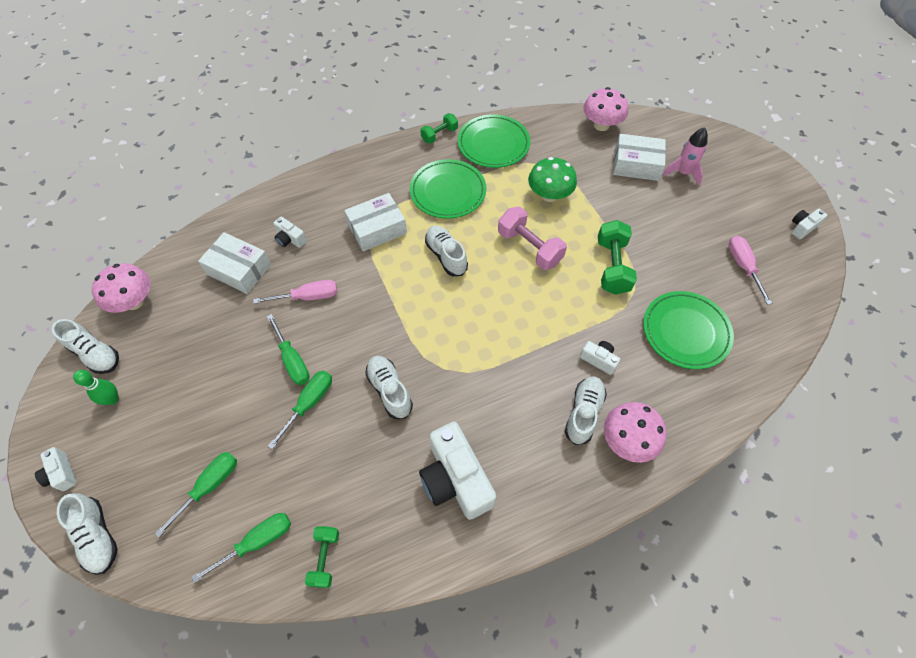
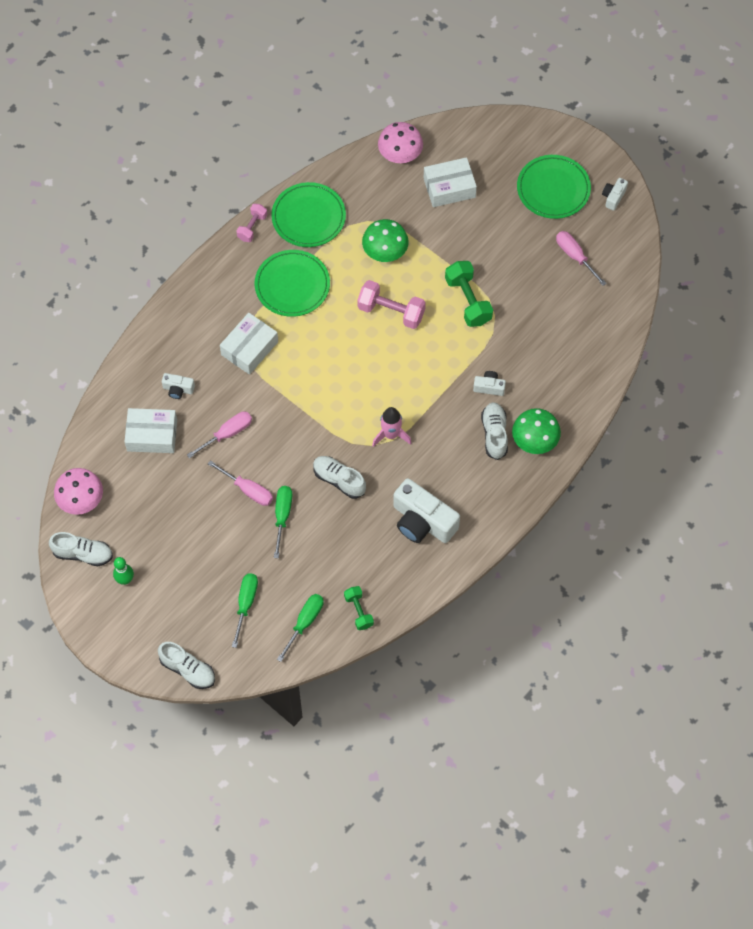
camera: 25 degrees left, 5 degrees up
white camera [35,447,77,491] -> none
green screwdriver [267,314,309,385] -> pink screwdriver [208,460,273,506]
green dumbbell [421,113,458,144] -> pink dumbbell [236,204,267,242]
white shoe [425,225,468,276] -> none
pink mushroom [604,402,667,463] -> green mushroom [512,408,561,454]
green plate [643,291,734,369] -> green plate moved to [517,155,591,219]
pink rocket [663,127,708,186] -> pink rocket moved to [372,407,411,447]

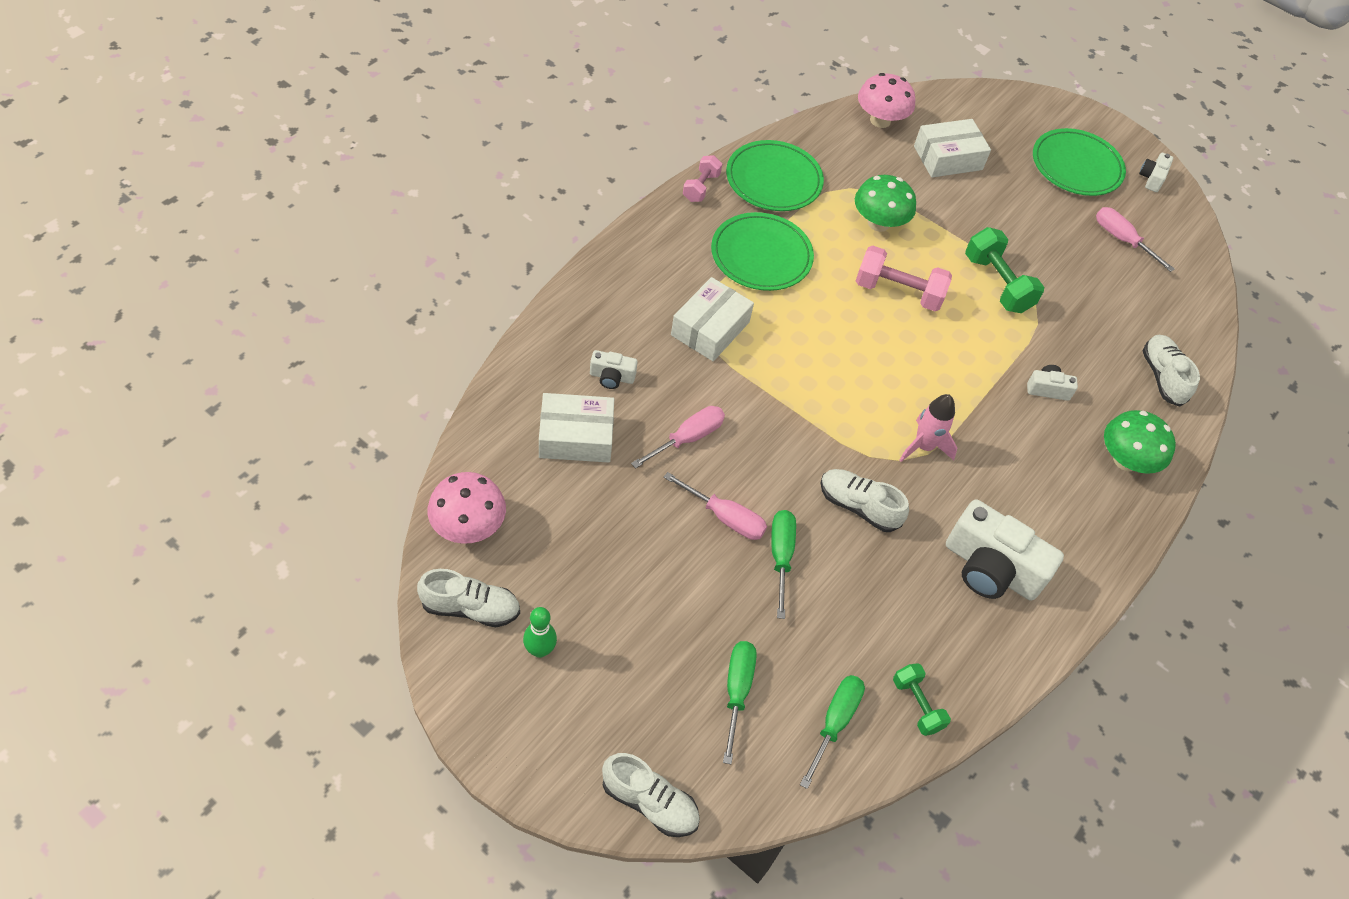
camera: 10 degrees left, 10 degrees down
white shoe [481,402,508,460] -> white shoe moved to [1143,335,1200,407]

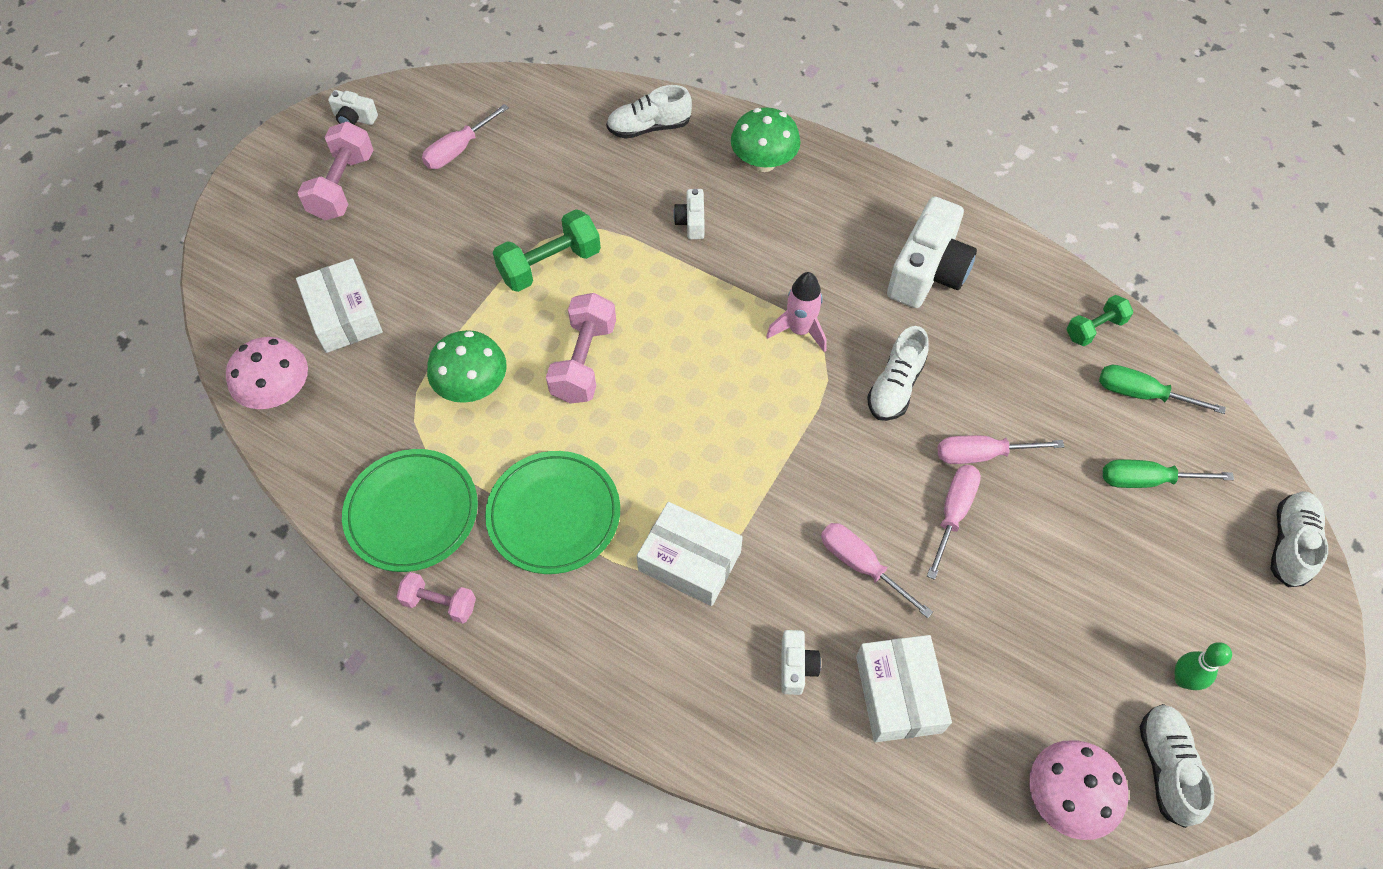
camera: 90 degrees left, 5 degrees up
green screwdriver [771,510,796,619] -> pink screwdriver [938,435,1065,464]
green plate [1033,128,1126,196] -> pink dumbbell [298,122,373,220]

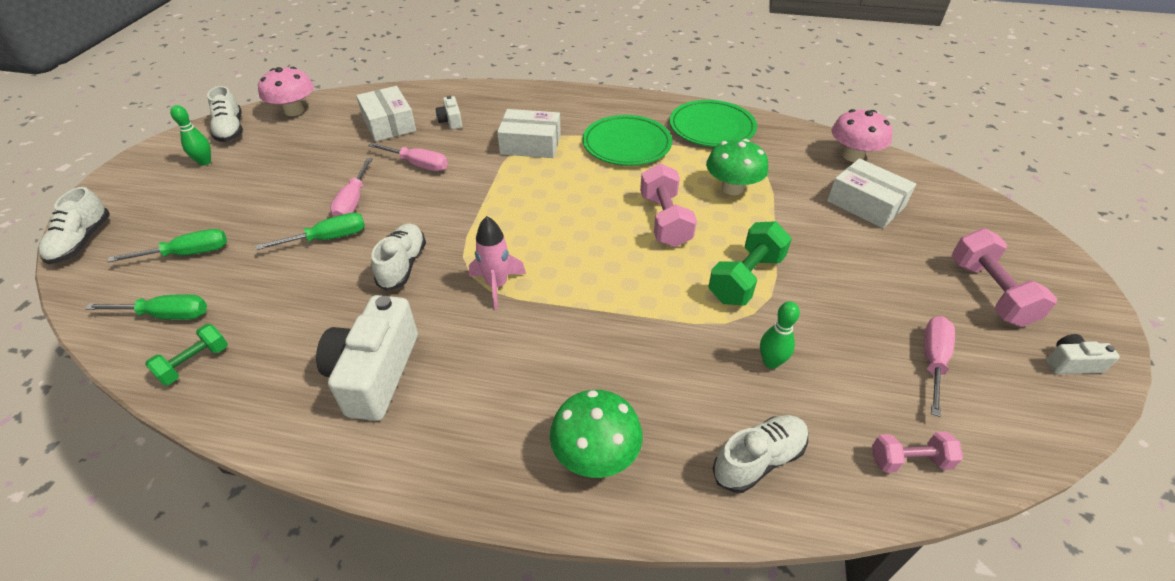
camera: 160 degrees right, 15 degrees down
pink dumbbell [397,572,476,624] -> pink dumbbell moved to [872,431,963,473]
white camera [673,189,705,239] -> none
pink screwdriver [938,435,1065,464] -> green screwdriver [255,213,365,250]
none -> green bowling pin [760,301,800,369]

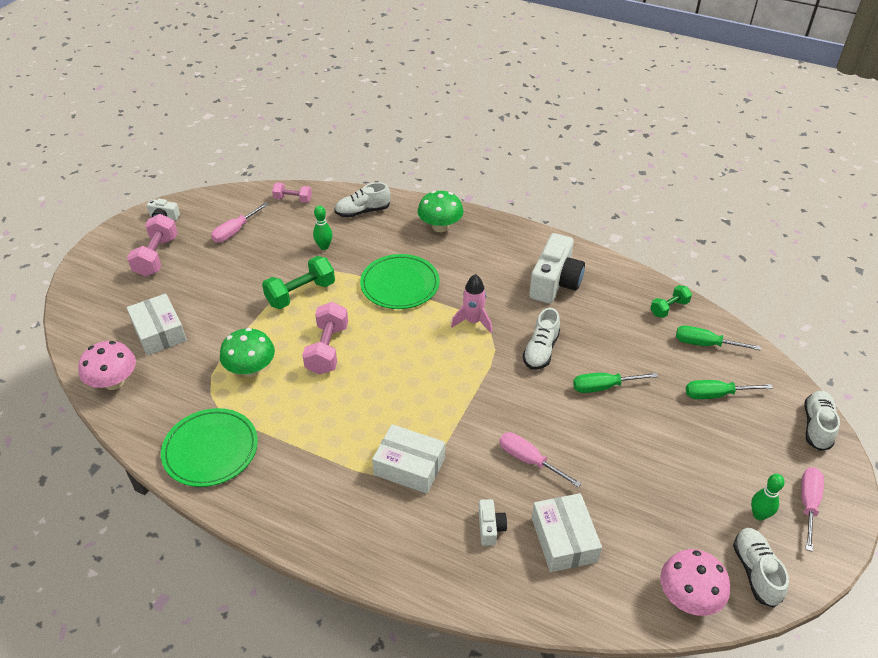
camera: 165 degrees left, 0 degrees up
pink screwdriver [330,158,373,217] -> pink screwdriver moved to [801,467,824,552]
green plate [583,115,672,166] -> green plate moved to [360,254,440,309]

